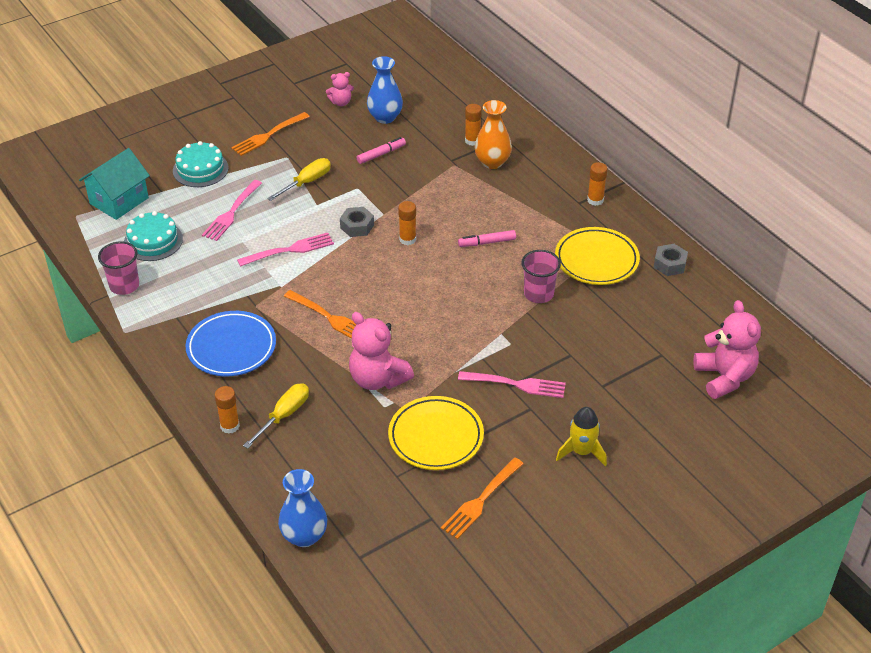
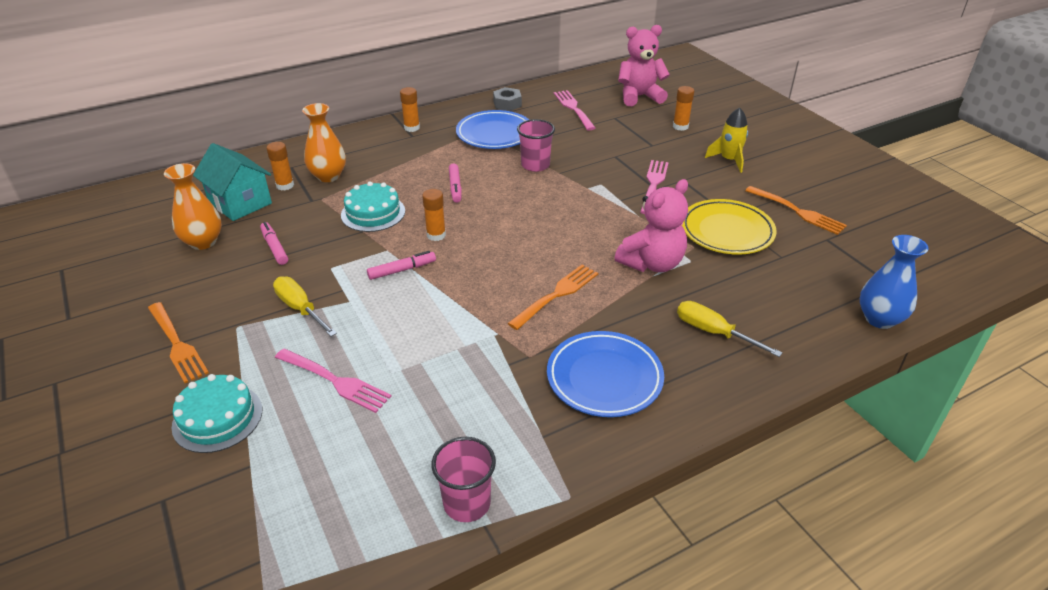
camera: 85 degrees left, 5 degrees down
turquoise house [79,148,150,220] -> turquoise house moved to [193,143,272,221]
turquoise cake [124,211,183,261] -> turquoise cake moved to [341,181,405,232]
orange glue stick [215,386,240,434] -> orange glue stick moved to [673,86,694,131]
pink fork [237,233,334,267] -> pink fork moved to [554,90,596,131]
pink teddy bear [326,72,354,106] -> none
grey nut [340,207,374,237] -> pink marker [367,251,436,280]
blue vase [367,56,403,124] -> orange vase [164,163,222,250]
yellow plate [555,227,640,285] -> blue plate [456,110,529,149]

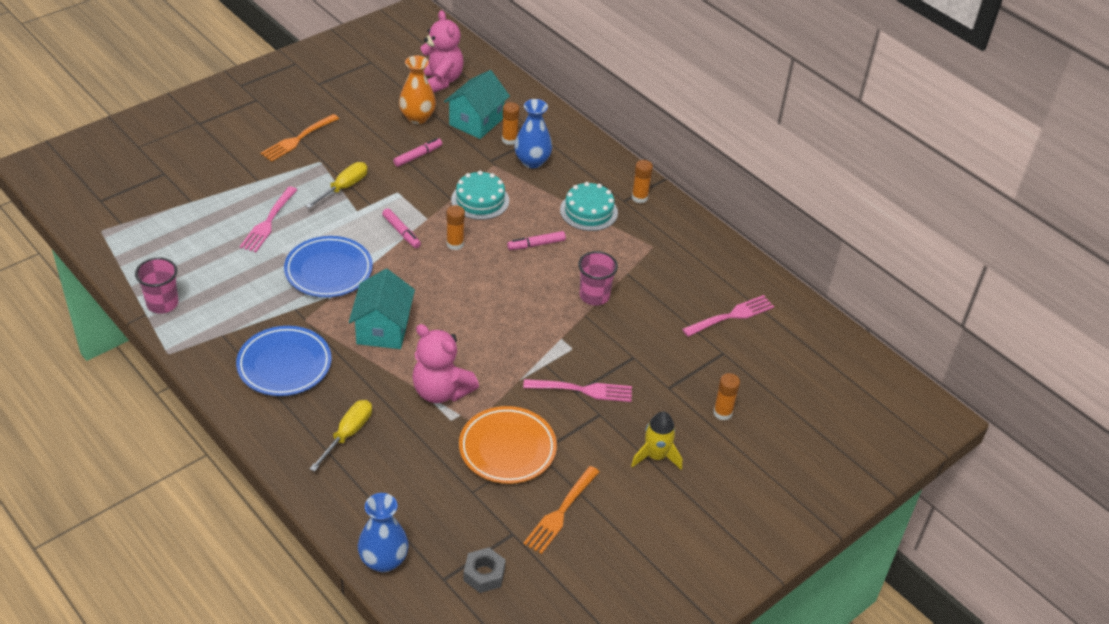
camera: 75 degrees right, 5 degrees up
turquoise cake [171,374,262,453] -> turquoise cake moved to [560,182,618,231]
orange vase [302,103,346,182] -> blue vase [514,99,552,168]
blue plate [456,110,529,149] -> blue plate moved to [284,236,373,297]
grey nut [493,87,522,111] -> grey nut moved to [463,547,506,593]
orange fork [507,265,598,330] -> turquoise house [349,269,415,349]
pink teddy bear [618,25,670,106] -> pink teddy bear moved to [421,10,464,93]
yellow plate [682,199,777,255] -> orange plate [459,406,557,484]

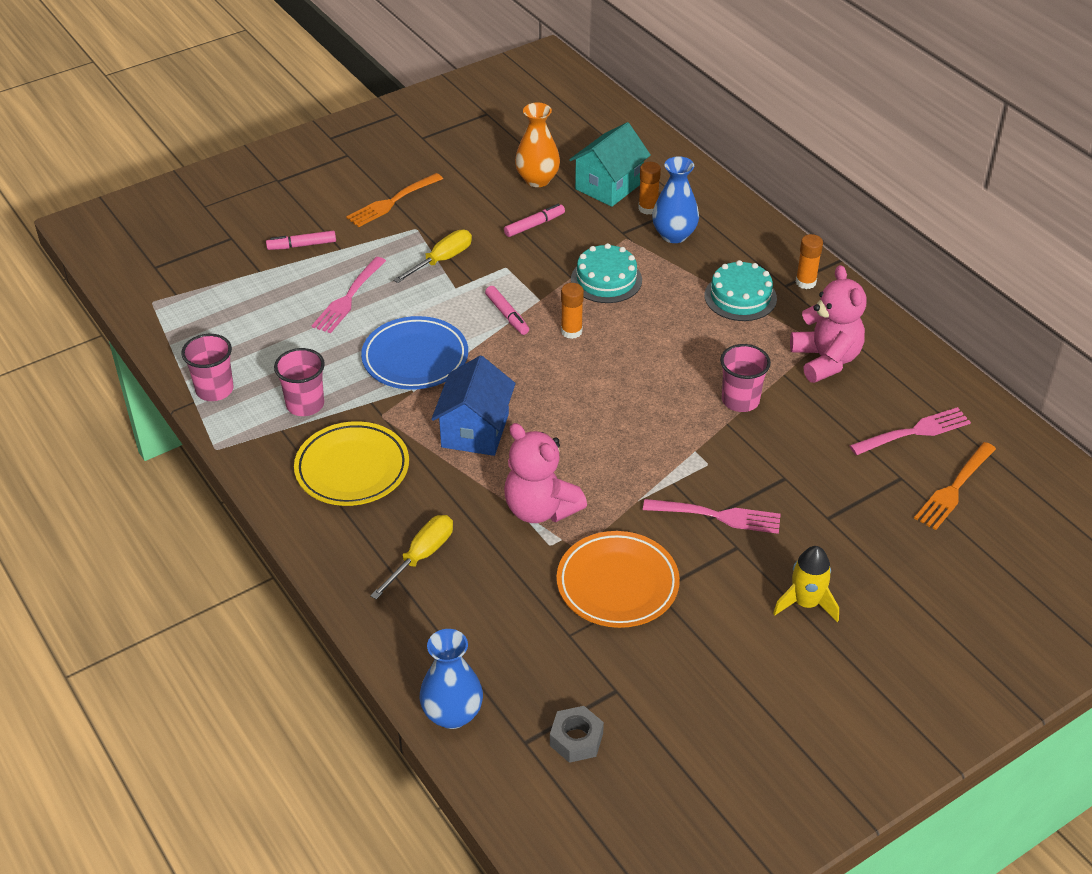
camera: 10 degrees right, 0 degrees up
blue plate [236,326,332,396] -> yellow plate [294,421,409,506]
turquoise house [349,269,415,349] -> blue house [431,356,516,456]
pink teddy bear [421,10,464,93] -> pink teddy bear moved to [790,265,867,383]
pink marker [507,231,566,250] -> pink marker moved to [266,231,336,250]
orange fork [523,466,599,554] -> orange fork moved to [914,442,996,530]
orange glue stick [713,373,740,420] -> none
none -> pink cup [274,348,325,416]

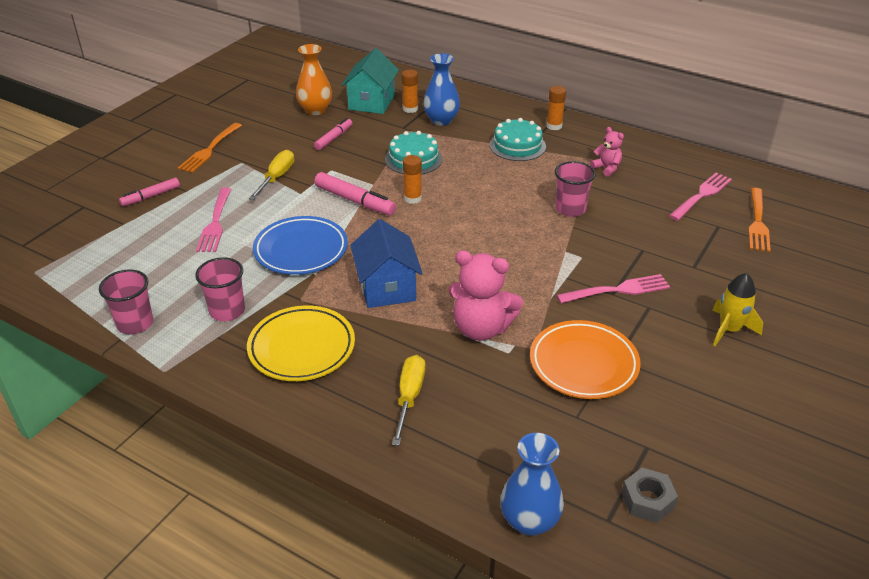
camera: 25 degrees left, 5 degrees down
pink marker [485,286,529,335] -> pink marker [314,172,396,215], size x1.54
pink teddy bear [790,265,867,383] -> pink teddy bear [590,127,624,177], size x0.53

